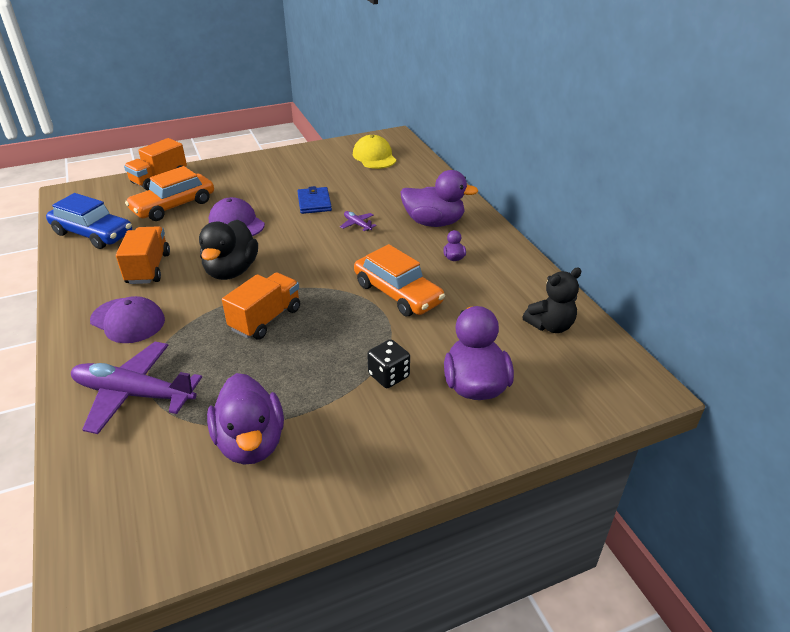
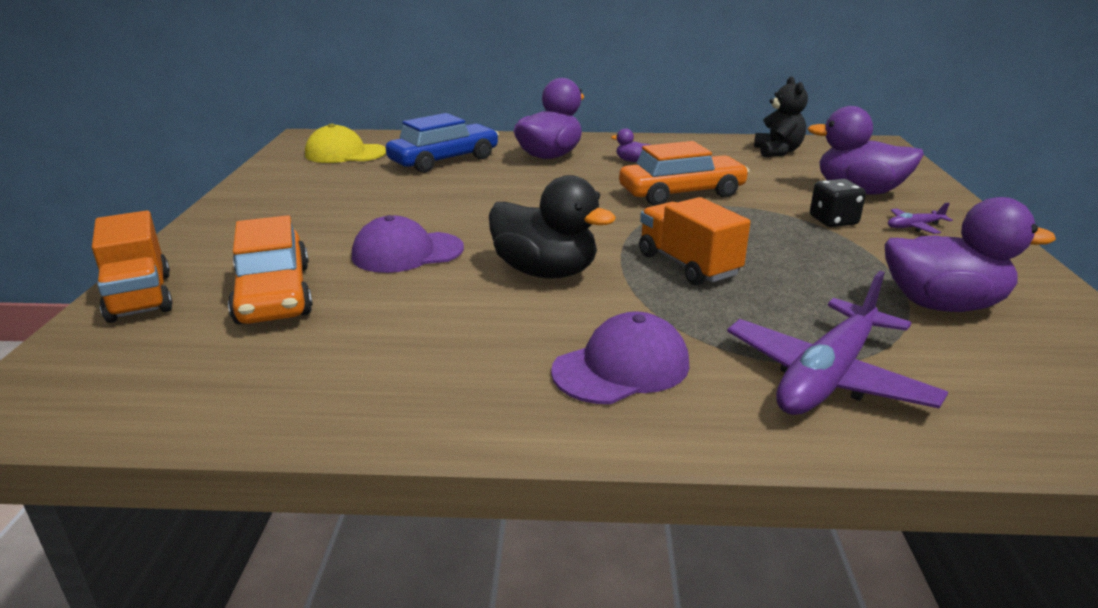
camera: 65 degrees left, 10 degrees down
blue car [46,193,132,249] -> blue car moved to [386,113,499,173]
orange truck [116,226,170,284] -> none
blue wallet [297,186,332,214] -> none
purple plane [340,211,377,231] -> purple plane moved to [888,202,953,234]

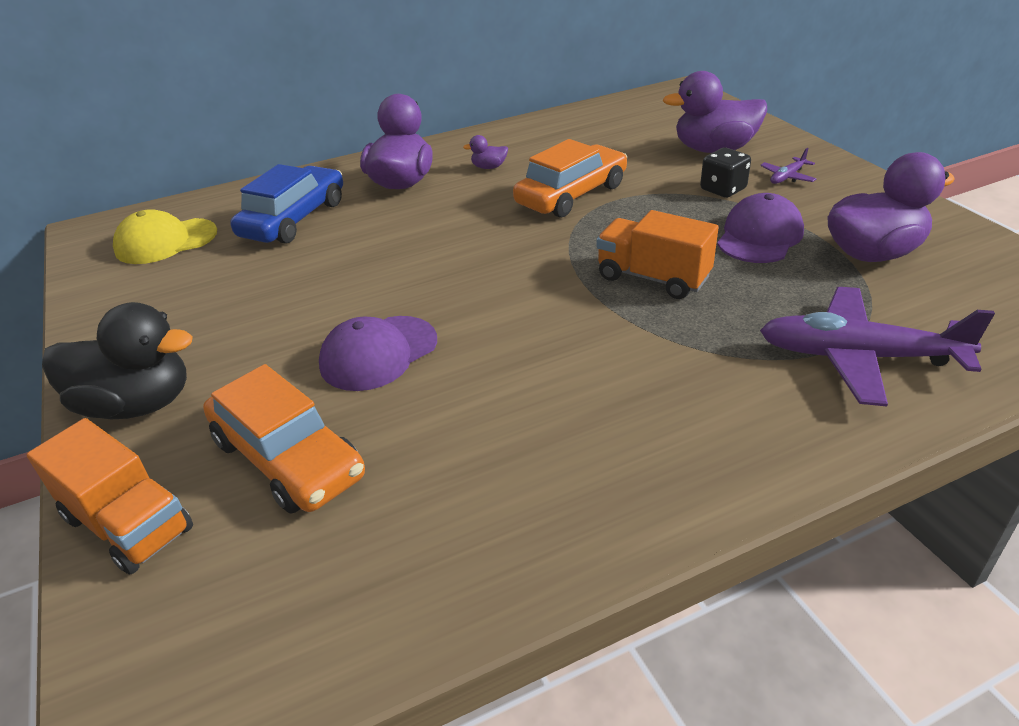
camera: 25 degrees left, 10 degrees up
black duck [489,175,616,279] -> black duck moved to [42,302,193,419]
purple cap [551,311,689,404] -> purple cap moved to [717,193,804,263]
purple plane [727,271,948,415] -> purple plane turned 90 degrees clockwise [760,287,995,406]
black teddy bear [754,76,808,157] -> none

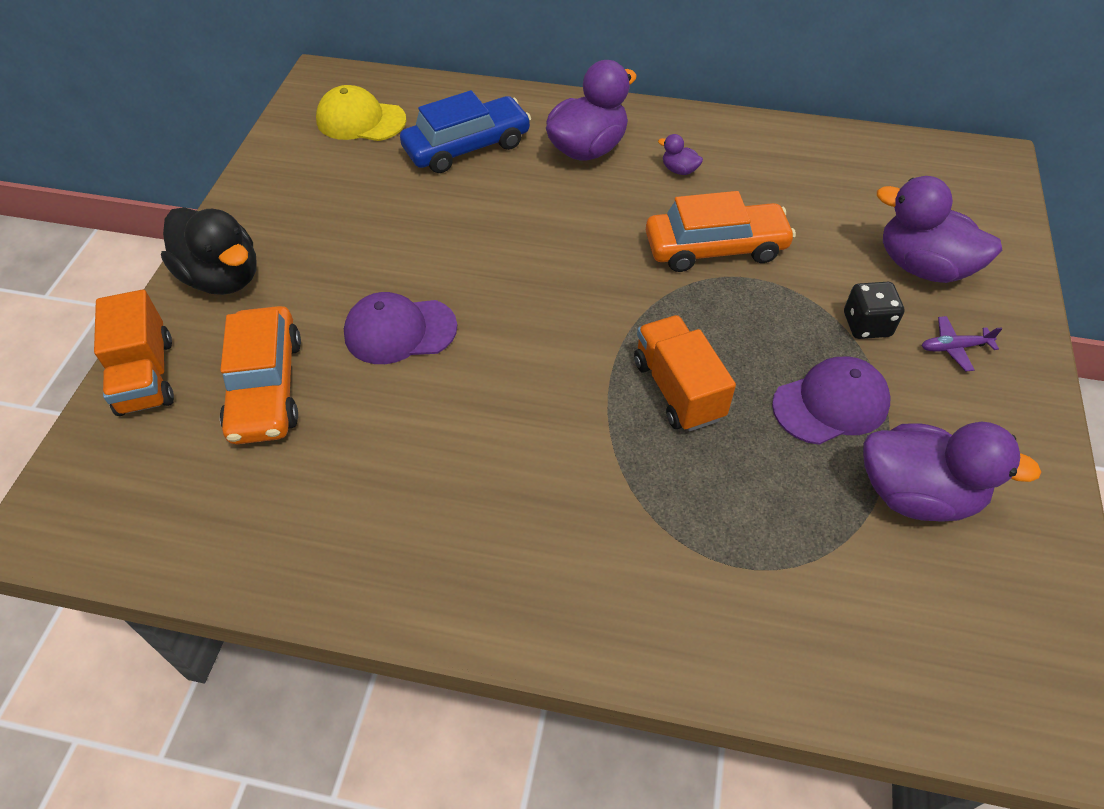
camera: 35 degrees right, 15 degrees up
purple plane [760,287,995,406] -> none

